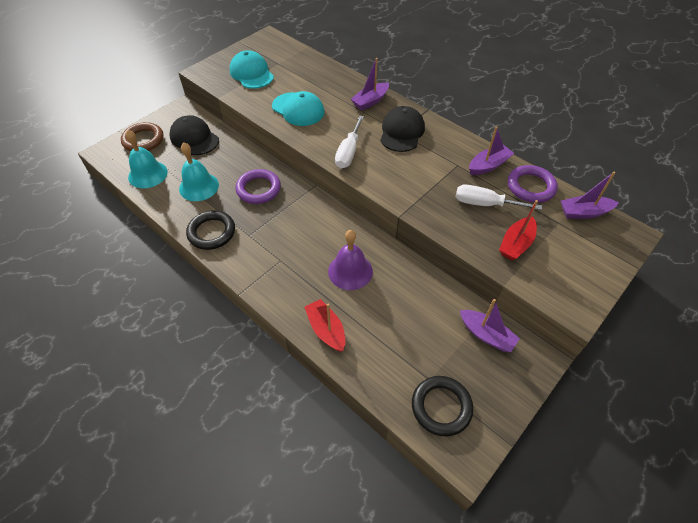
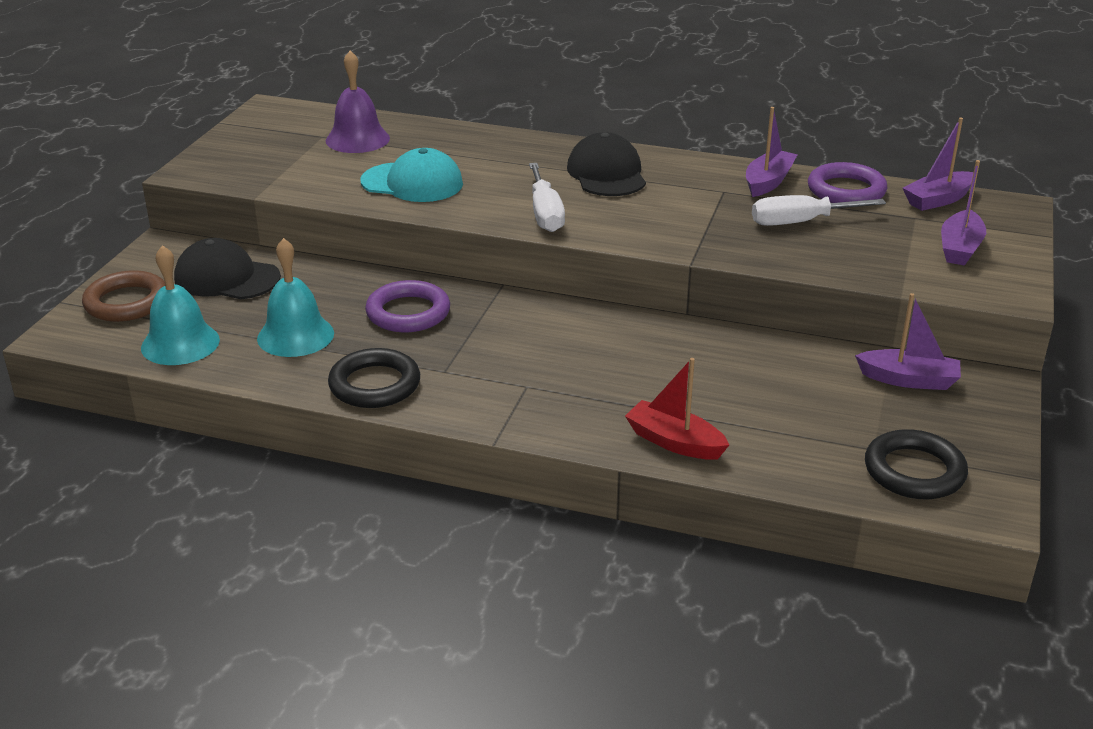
camera: 25 degrees left, 20 degrees down
turquoise cap [230,50,274,89] -> none
purple bell [328,230,373,290] -> purple bell moved to [326,50,390,153]
purple boat [351,58,389,110] -> purple boat moved to [941,160,986,266]
red boat [499,200,538,260] -> none

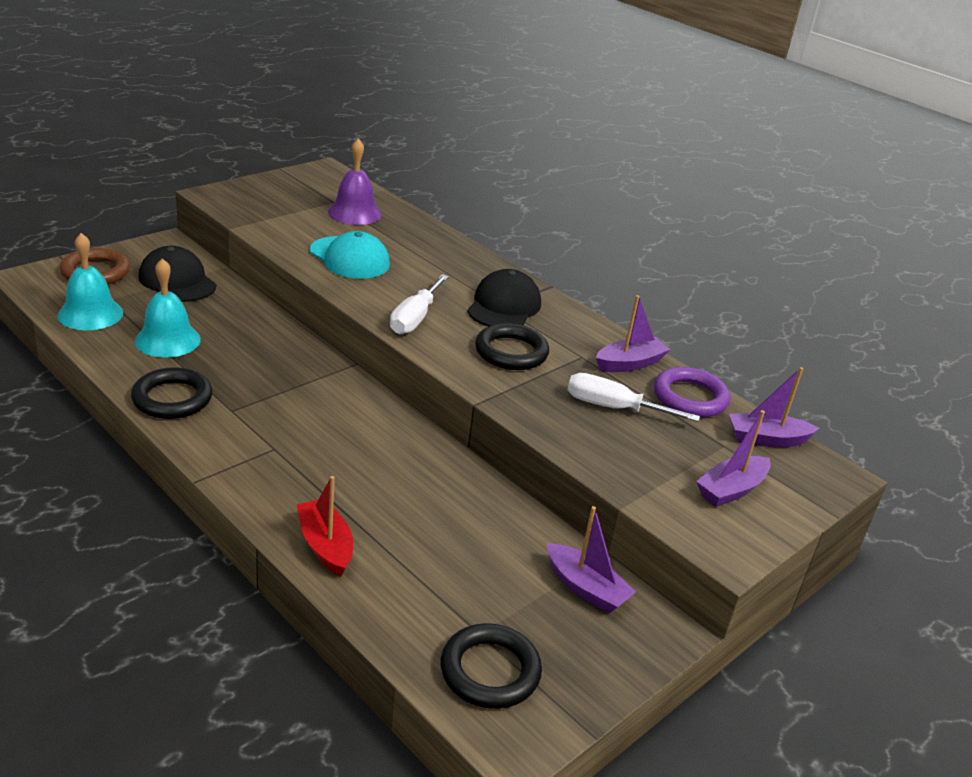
camera: 25 degrees right, 0 degrees up
purple ring [365,280,450,332] -> none
none -> black ring [475,323,549,370]

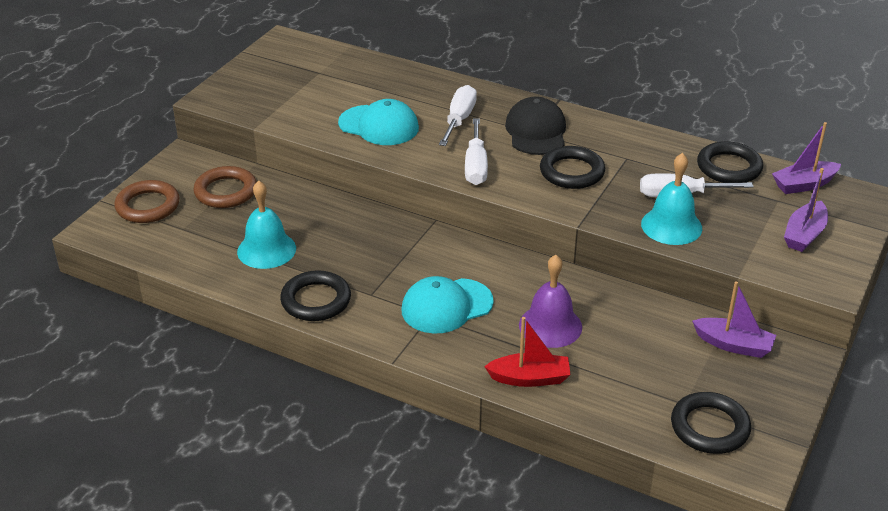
camera: 15 degrees left, 5 degrees up
turquoise bell [57,233,123,330] -> turquoise bell moved to [641,153,702,245]
black cap [139,246,216,302] -> brown ring [193,166,257,208]
red boat [297,476,353,577] -> red boat turned 135 degrees clockwise [484,317,571,387]
purple bell [328,138,382,225] -> purple bell moved to [519,255,582,348]
purple boat [596,295,671,372] -> none
purple ring [654,367,731,417] -> black ring [697,141,763,183]
none -> turquoise cap [401,276,494,334]
none -> white screwdriver [439,85,477,146]

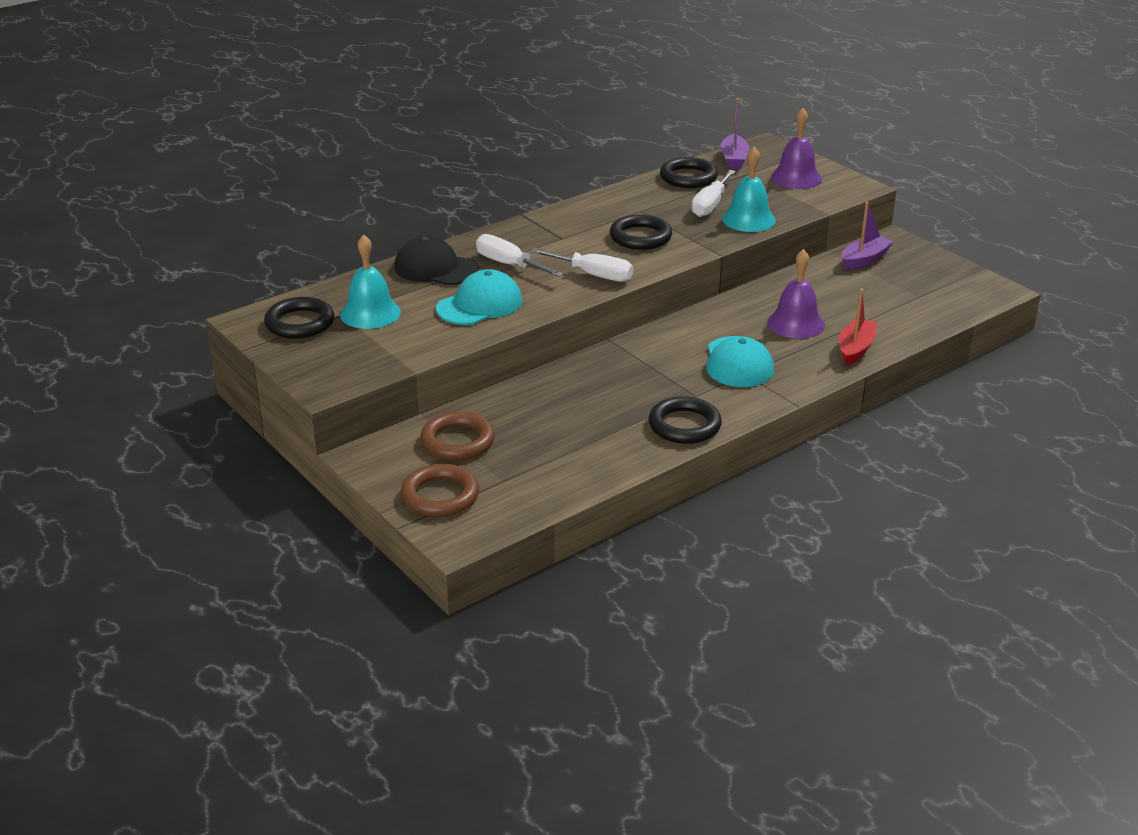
camera: 65 degrees left, 5 degrees down
turquoise bell [237,180,296,269] -> turquoise bell moved to [340,235,401,329]
black cap [505,96,566,155] -> black cap moved to [394,236,479,285]
black ring [671,392,751,454] -> black ring moved to [264,297,334,339]
purple boat [784,168,828,252] -> purple bell [771,108,822,189]

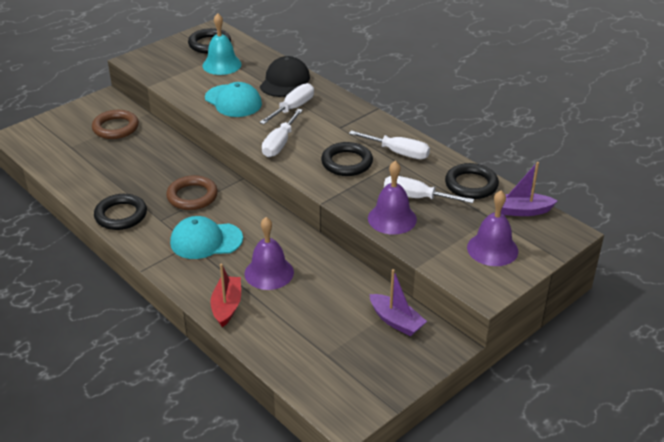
camera: 85 degrees right, 5 degrees up
brown ring [401,464,479,517] -> brown ring moved to [166,175,218,210]
turquoise bell [722,147,776,232] -> purple bell [368,161,417,235]
red boat [839,289,877,365] -> red boat turned 105 degrees counterclockwise [210,263,241,327]
none -> white screwdriver [349,130,430,159]

